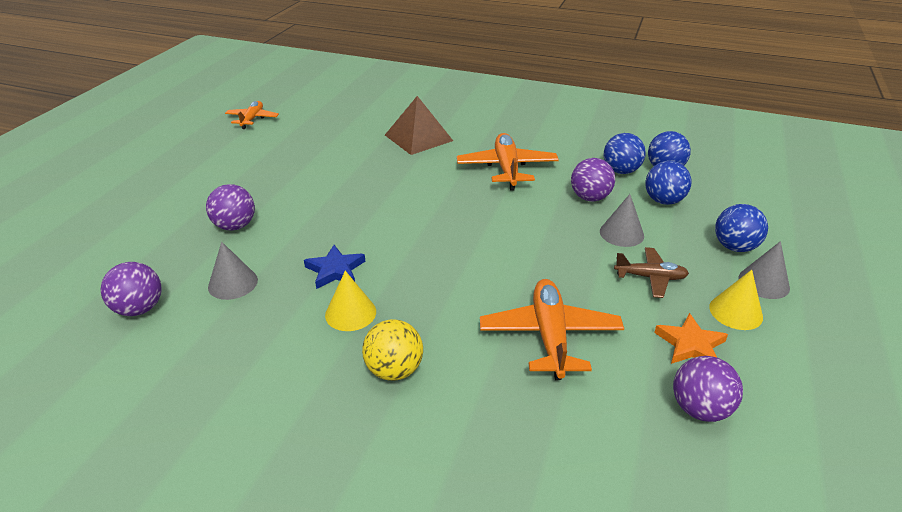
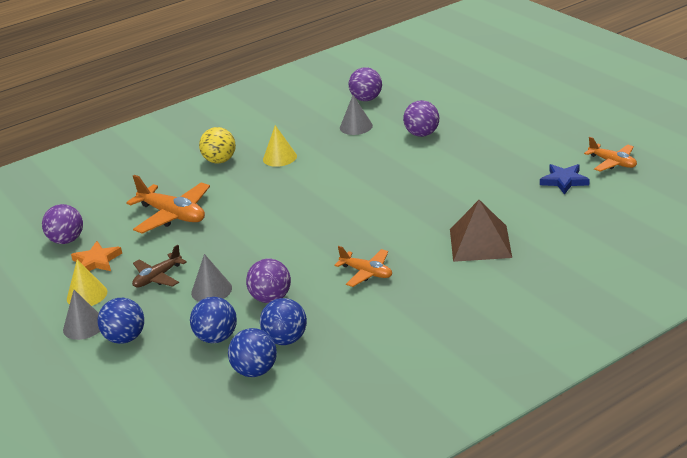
camera: 130 degrees right, 5 degrees down
blue star [304,245,365,289] -> blue star moved to [540,164,590,195]
orange plane [457,133,559,191] -> orange plane [334,246,392,287], size x0.61

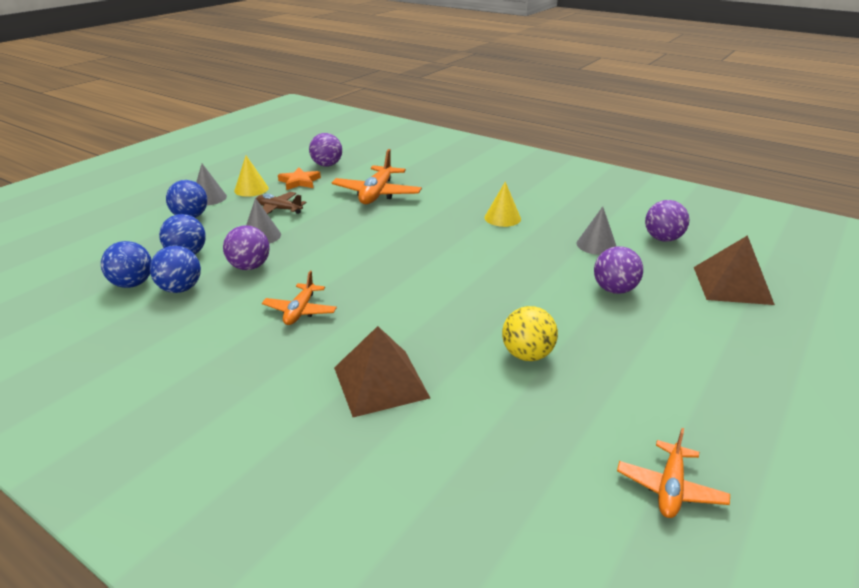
camera: 65 degrees right, 0 degrees up
yellow ball [199,127,236,164] -> yellow ball moved to [502,306,558,361]
blue star [540,164,590,195] -> none
none -> brown pyramid [694,235,775,305]

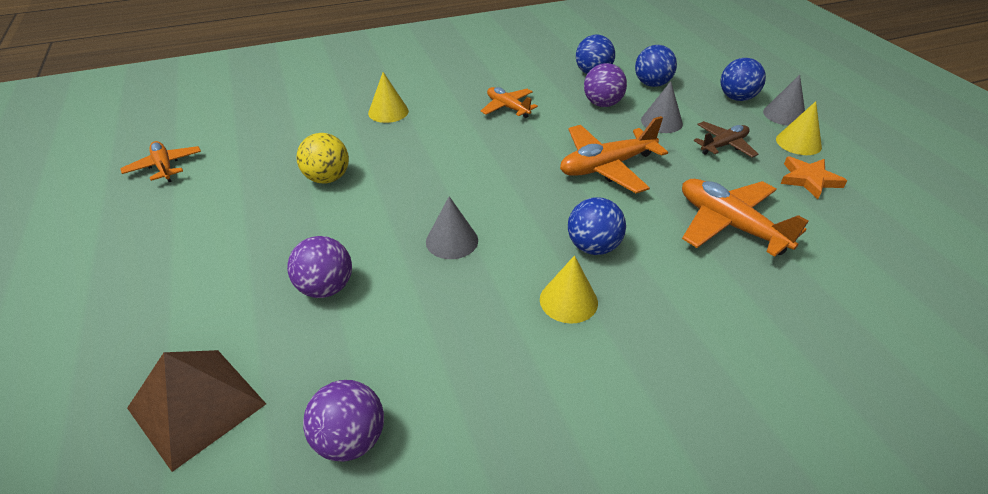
camera: 125 degrees right, 10 degrees up
blue ball [101,241,152,288] -> blue ball moved to [568,197,626,255]
purple ball [309,133,342,167] -> none
brown pyramid [334,326,430,417] -> yellow cone [368,72,409,123]
grey cone [577,206,616,255] -> grey cone moved to [426,196,478,259]
none -> orange plane [560,116,668,193]

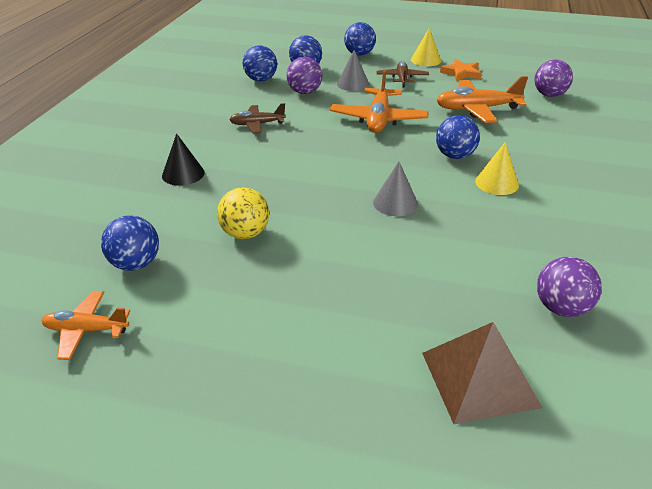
camera: 55 degrees left, 5 degrees down
purple ball [287,236,352,298] -> purple ball moved to [534,59,573,97]
yellow cone [368,72,409,123] -> black cone [162,133,205,186]
orange plane [481,87,538,118] -> brown plane [229,103,286,134]
grey cone [763,74,805,126] -> none
none -> blue ball [101,215,159,271]

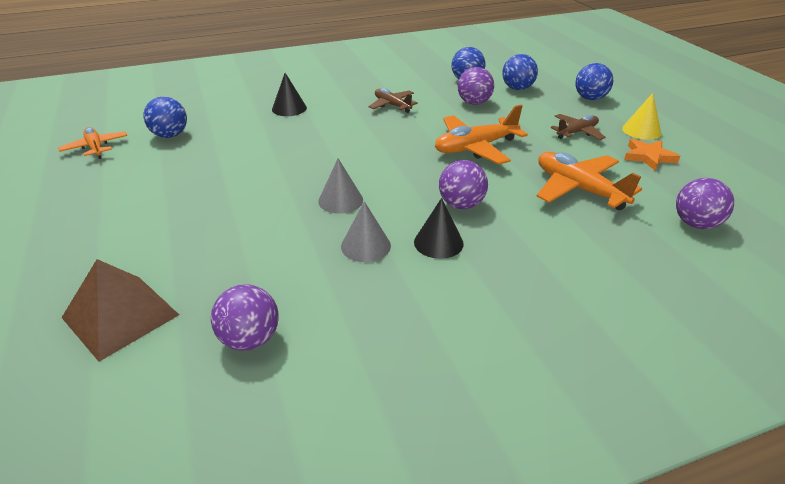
camera: 55 degrees right, 0 degrees up
yellow ball [217,187,269,239] -> none
grey cone [337,50,369,91] -> grey cone moved to [341,201,391,262]
blue ball [436,115,480,159] -> purple ball [439,160,488,209]
yellow cone [475,142,519,195] -> black cone [414,198,464,259]

